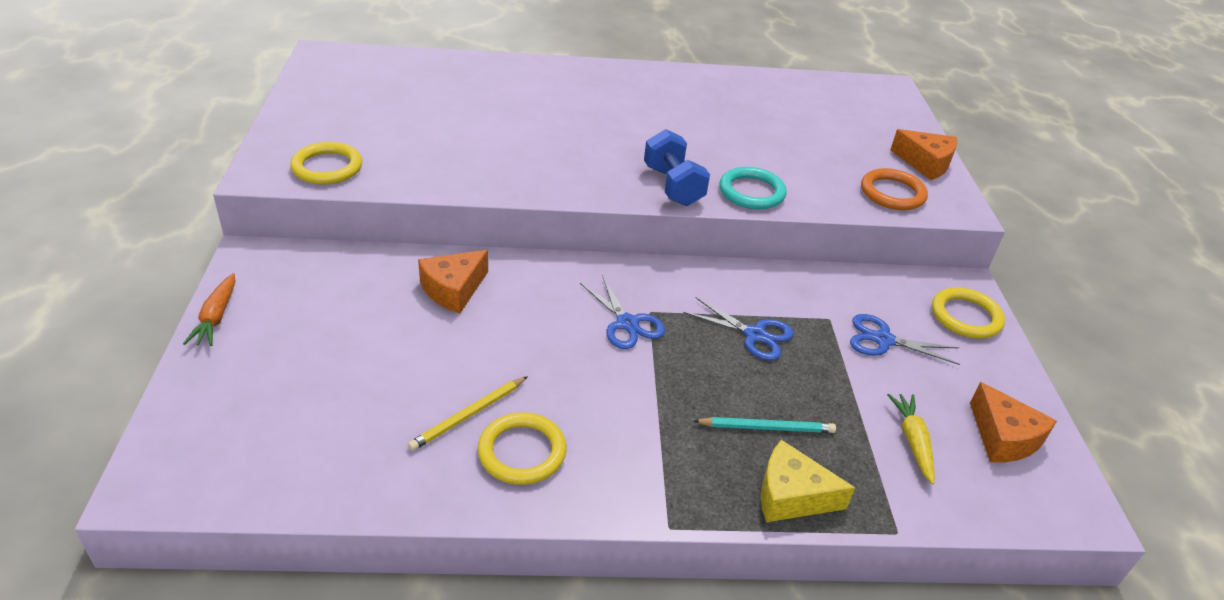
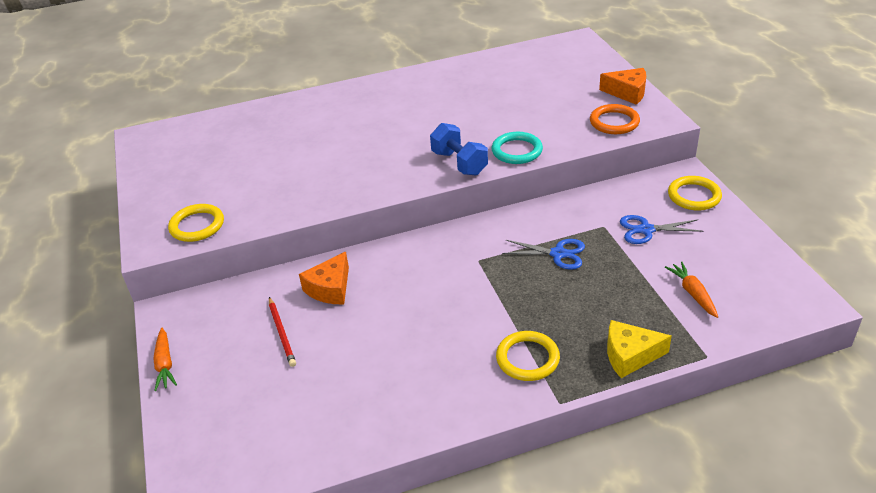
camera: 10 degrees left, 0 degrees up
yellow pencil [408,376,528,451] -> none
yellow ring [477,412,566,485] -> yellow ring moved to [496,331,560,381]
blue scissors [580,275,665,349] -> none
turquoise pencil [694,417,836,433] -> none
yellow carrot [887,394,934,484] -> orange carrot [665,262,718,318]
orange cheese [970,382,1057,462] -> none
none -> red pencil [269,297,296,367]

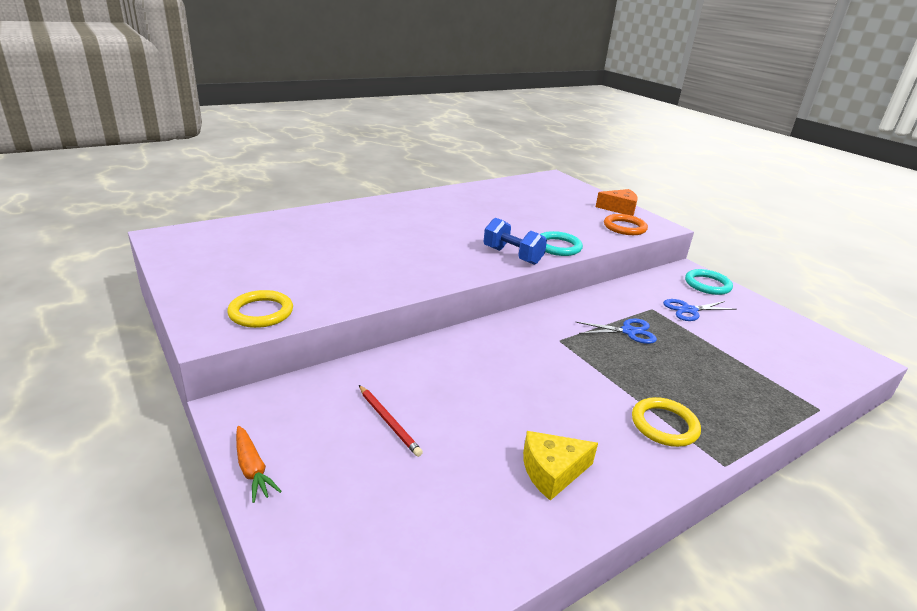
camera: 20 degrees left, 10 degrees down
orange cheese [299,252,349,304] -> none
yellow cheese [607,320,672,378] -> yellow cheese moved to [523,431,598,501]
orange carrot [665,262,718,318] -> none
yellow ring [668,176,722,211] -> turquoise ring [685,269,733,295]

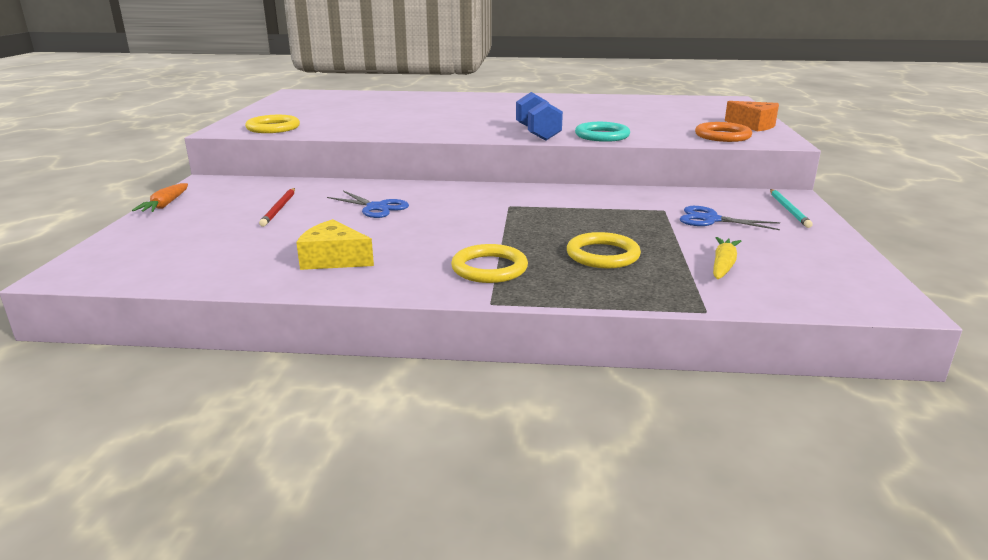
camera: 40 degrees right, 5 degrees down
blue scissors [576,318,657,344] -> blue scissors moved to [327,191,409,218]
turquoise ring [685,269,733,295] -> turquoise pencil [770,189,813,228]
none -> yellow ring [567,232,641,268]
none -> yellow carrot [713,237,741,279]

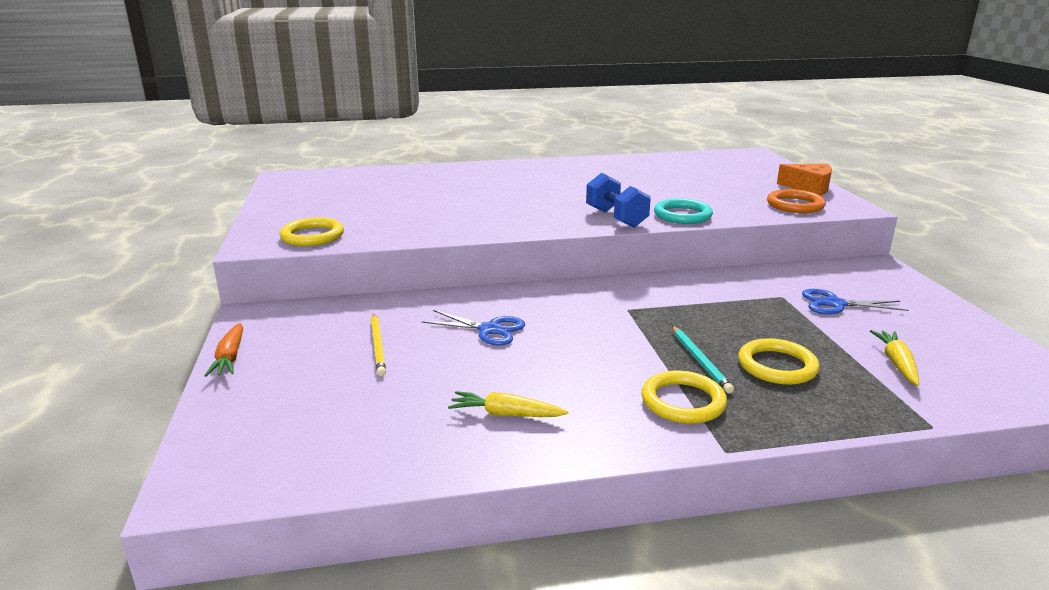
camera: 15 degrees left, 0 degrees up
red pencil [259,188,295,227] -> yellow pencil [371,313,386,376]
yellow cheese [296,219,374,270] -> yellow carrot [448,391,568,417]
turquoise pencil [770,189,813,228] -> turquoise pencil moved to [672,326,734,393]

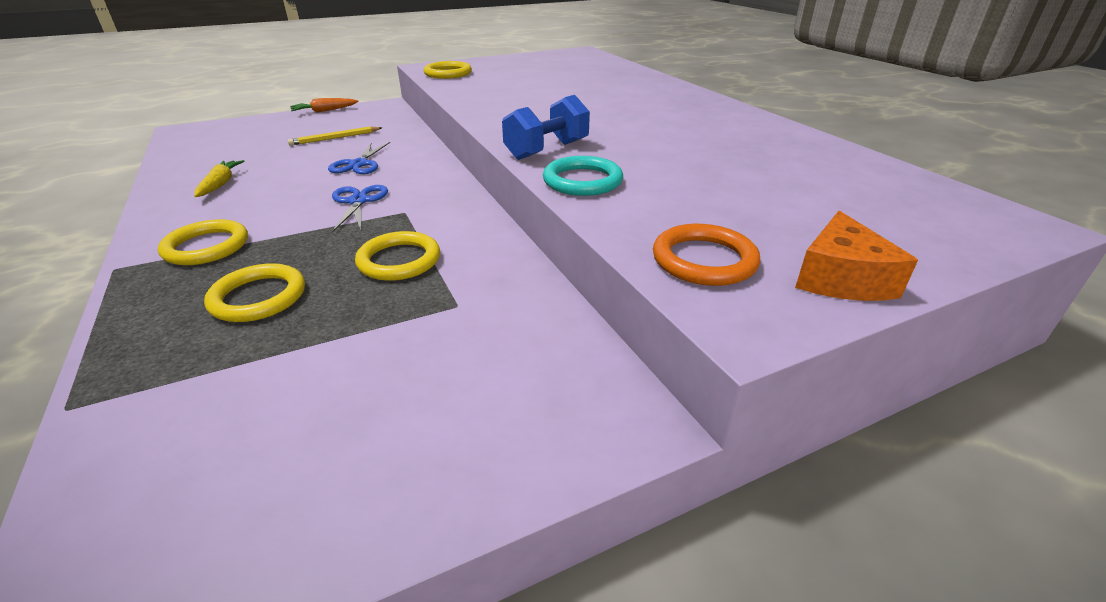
camera: 75 degrees right, 10 degrees up
turquoise pencil [672,326,734,393] -> none
blue scissors [802,289,909,315] -> blue scissors moved to [332,185,388,232]
yellow carrot [870,330,919,386] -> none
none -> yellow ring [355,231,440,281]

